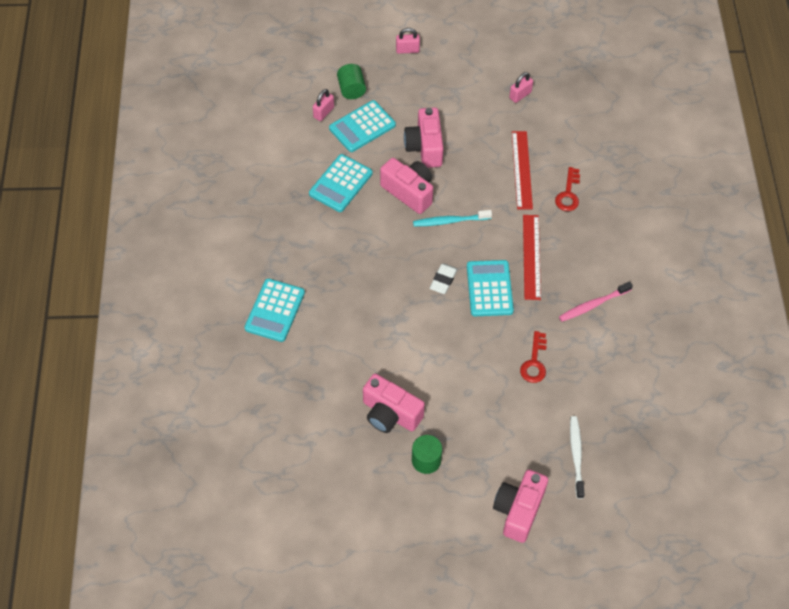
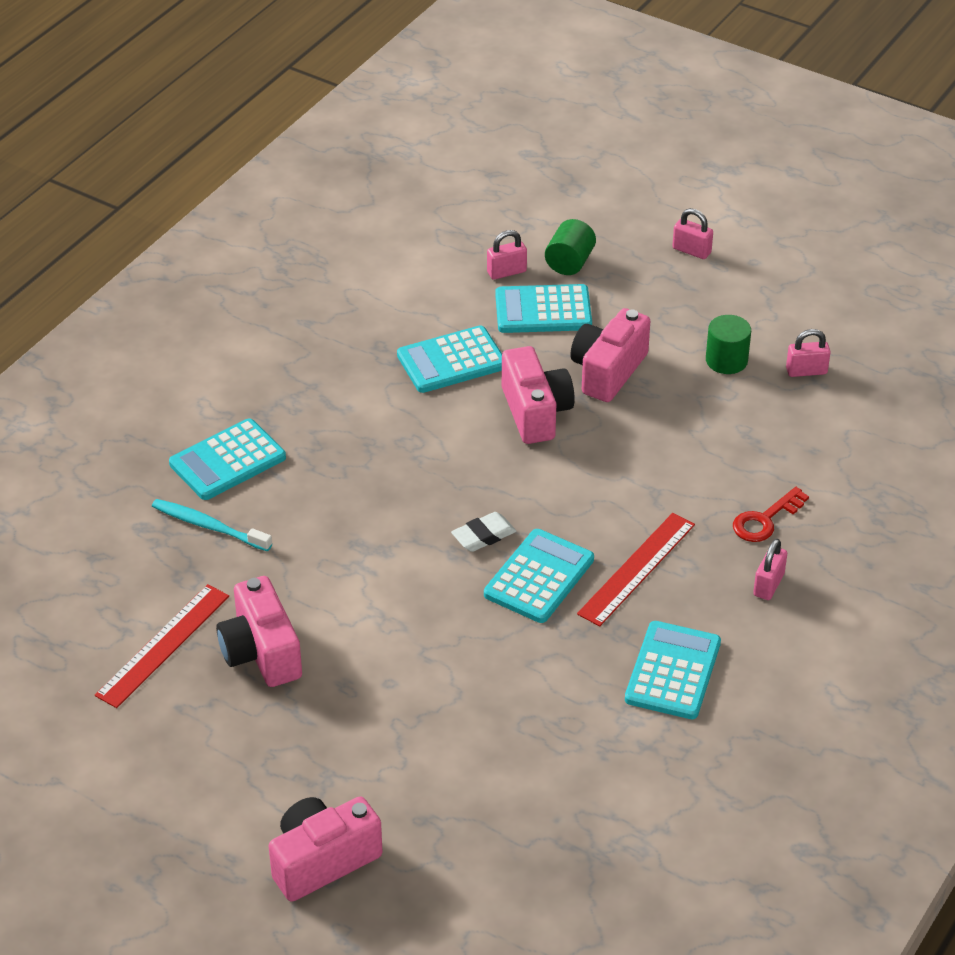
camera: 35 degrees right, 15 degrees down
green cylinder [412,435,442,474] -> green cylinder moved to [706,315,751,374]
turquoise toothbrush [413,210,492,227] -> turquoise toothbrush moved to [152,499,272,551]
red ruler [512,131,533,209] -> red ruler moved to [95,584,229,708]
red key [520,331,547,383] -> none
pink toothbrush [559,282,633,322] -> turquoise calculator [625,621,721,719]
white toothbrush [570,416,585,499] -> none
none -> pink padlock [753,539,787,600]

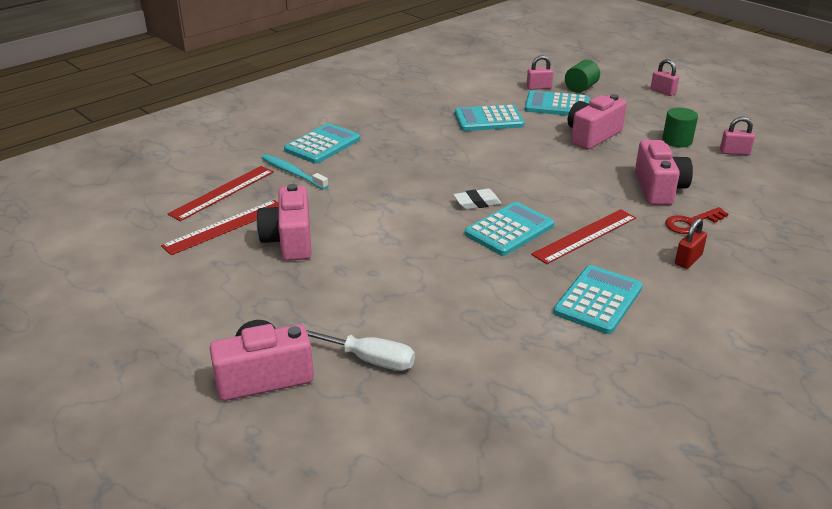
camera: 15 degrees right, 10 degrees down
turquoise calculator [169,418,286,500] -> turquoise calculator turned 150 degrees clockwise [284,123,360,164]
pink camera [502,346,575,444] -> pink camera moved to [635,140,693,205]
pink padlock [753,539,787,600] -> red padlock [675,218,707,269]
none -> red ruler [168,166,274,221]
none -> white screwdriver [290,325,415,371]

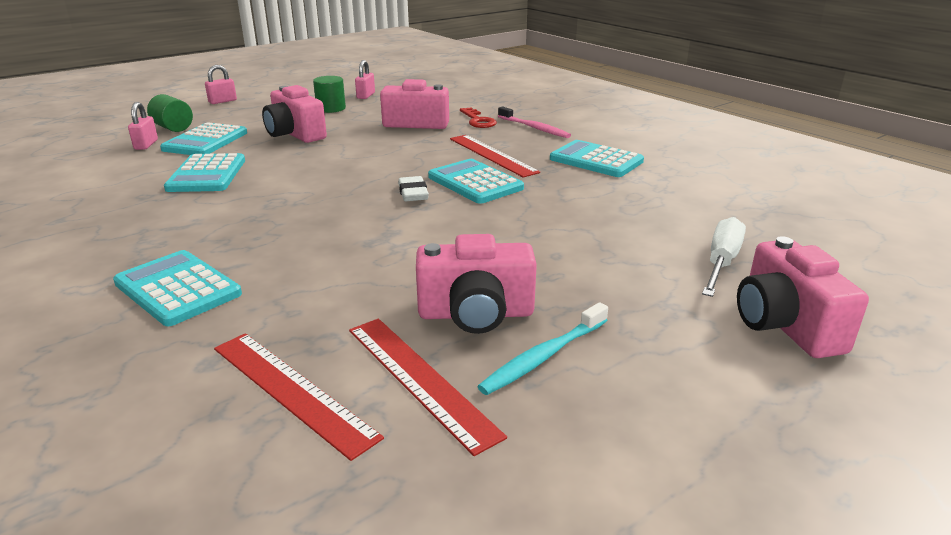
camera: 85 degrees left, 5 degrees down
turquoise toothbrush [261,154,328,190] -> turquoise toothbrush moved to [477,302,608,395]
red padlock [675,218,707,269] -> pink toothbrush [498,107,571,138]

